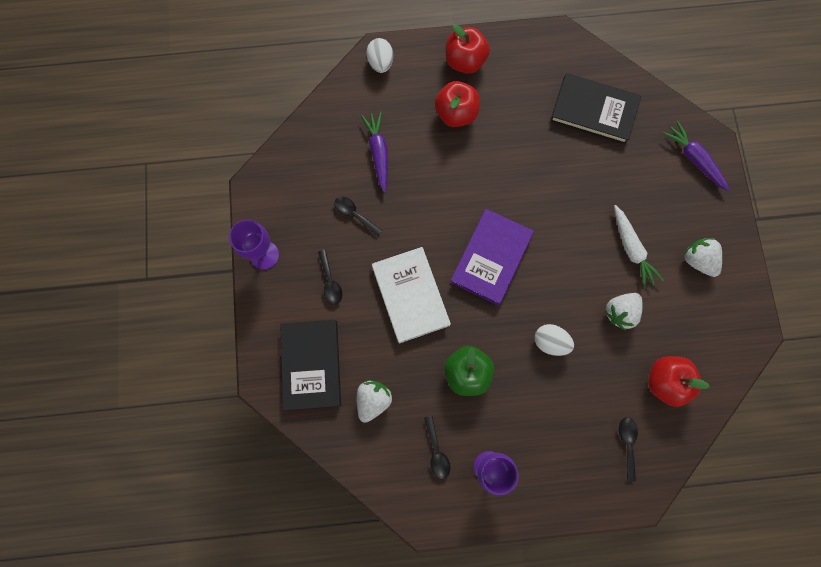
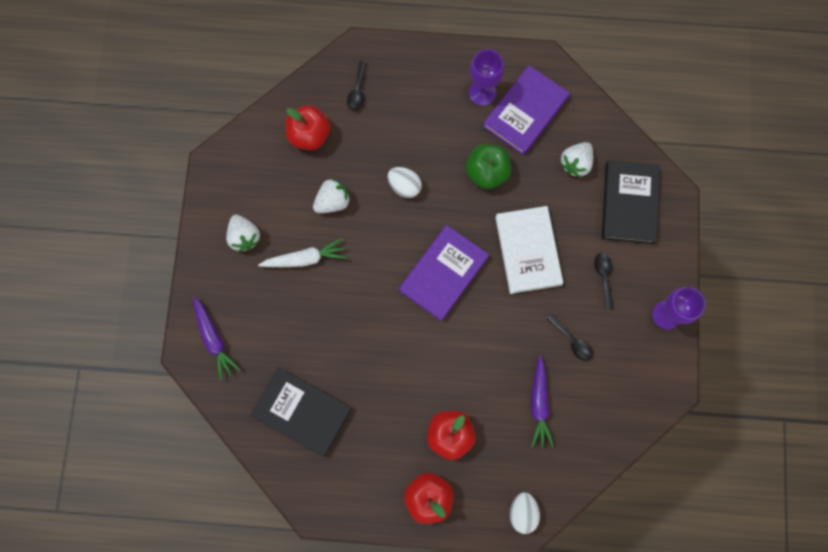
camera: 170 degrees left, 0 degrees up
black spoon [424,416,450,479] -> purple book [483,65,570,155]
white carrot [614,205,664,289] -> white carrot turned 90 degrees clockwise [258,238,346,267]

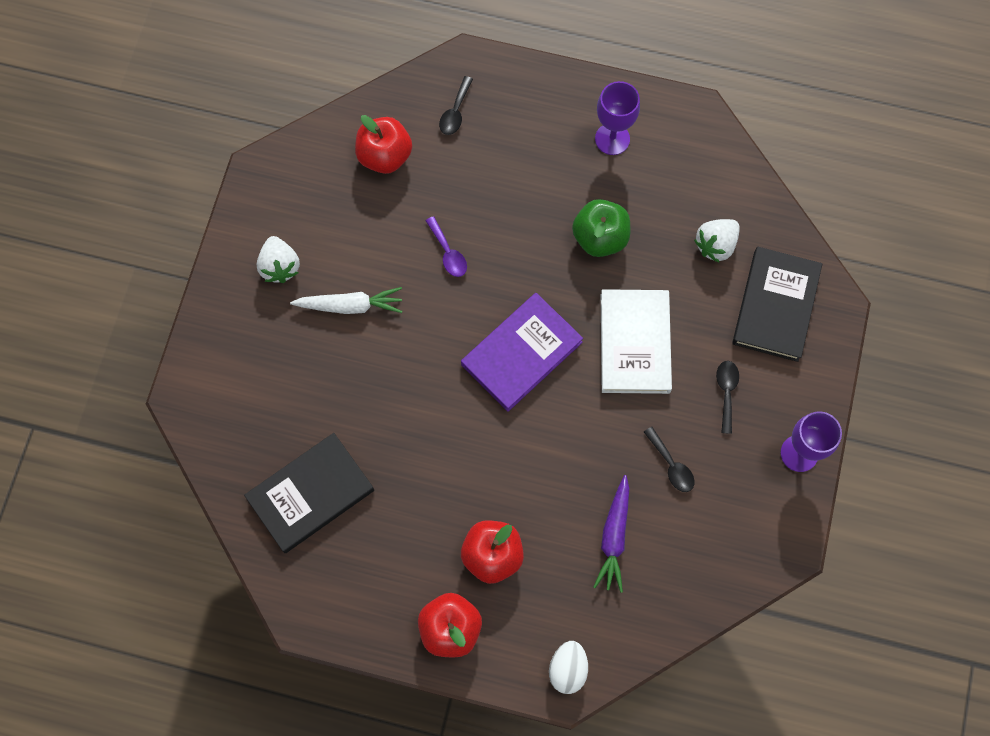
camera: 10 degrees right, 5 degrees down
purple carrot [193,297,241,381] -> none
black book [251,367,352,457] -> black book turned 75 degrees counterclockwise [244,433,374,553]
white strawberry [313,179,351,213] -> none
white egg [388,167,422,198] -> none
purple book [483,65,570,155] -> none
none -> purple spoon [425,216,467,277]

